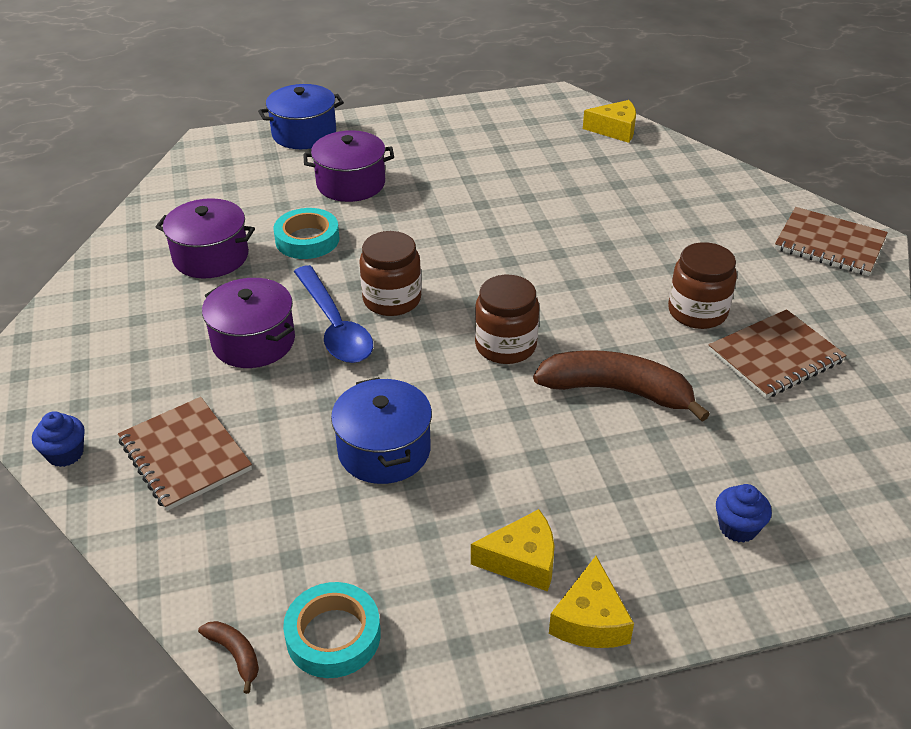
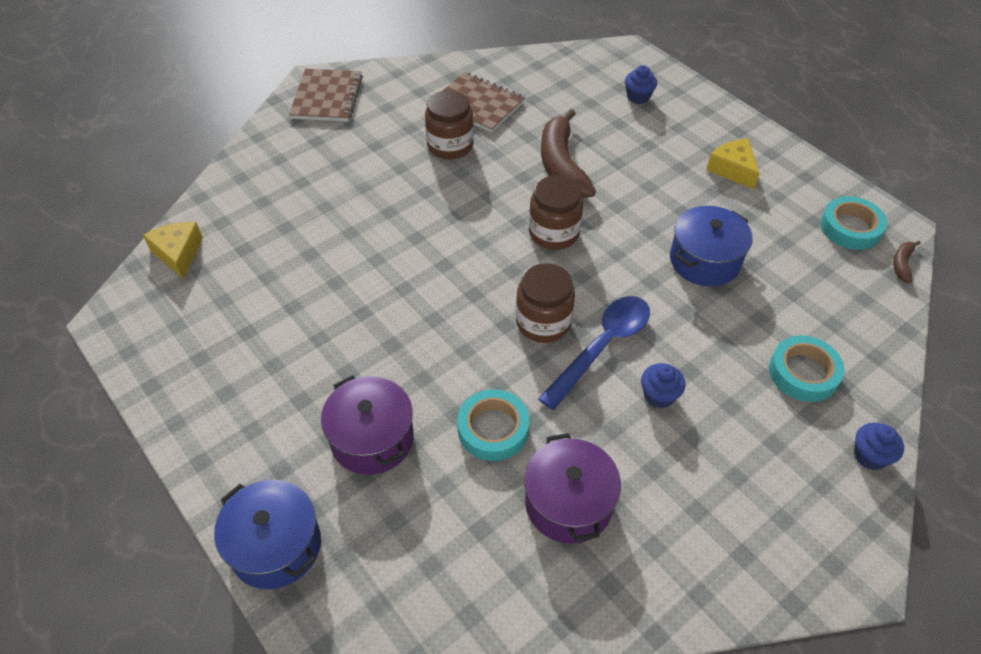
camera: 115 degrees left, 10 degrees up
brown notebook [118,397,252,511] -> turquoise tape [769,335,845,402]
purple pot [202,278,295,368] -> blue cupcake [641,363,686,408]
yellow cheese [549,556,634,648] -> none

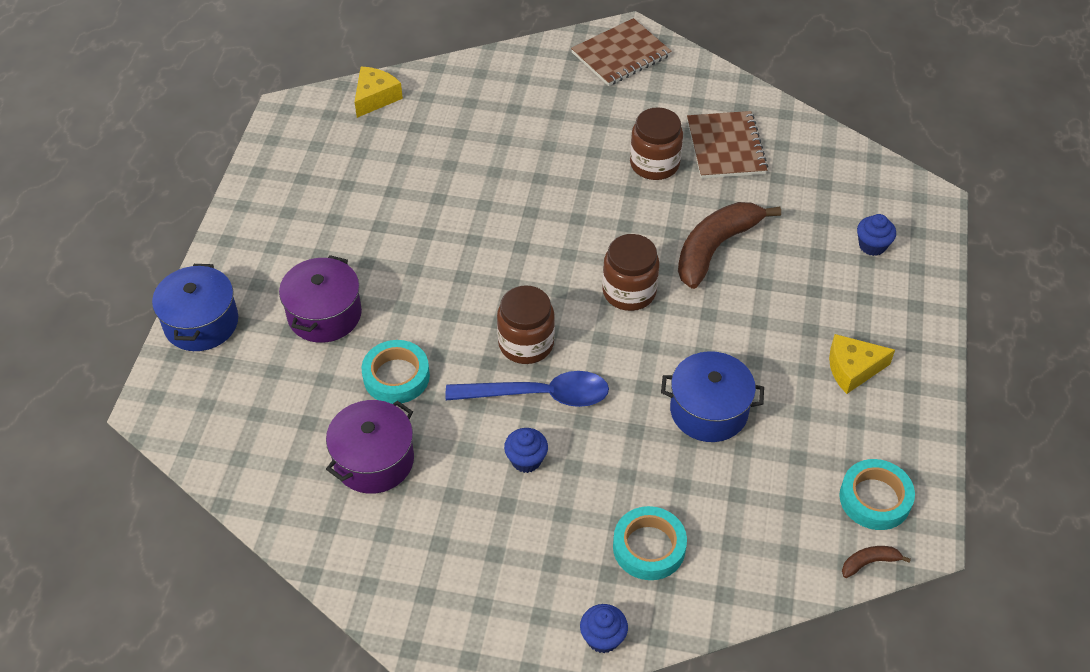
camera: 50 degrees right, 0 degrees up
yellow cheese [706,139,760,189] -> yellow cheese turned 120 degrees counterclockwise [829,334,895,394]

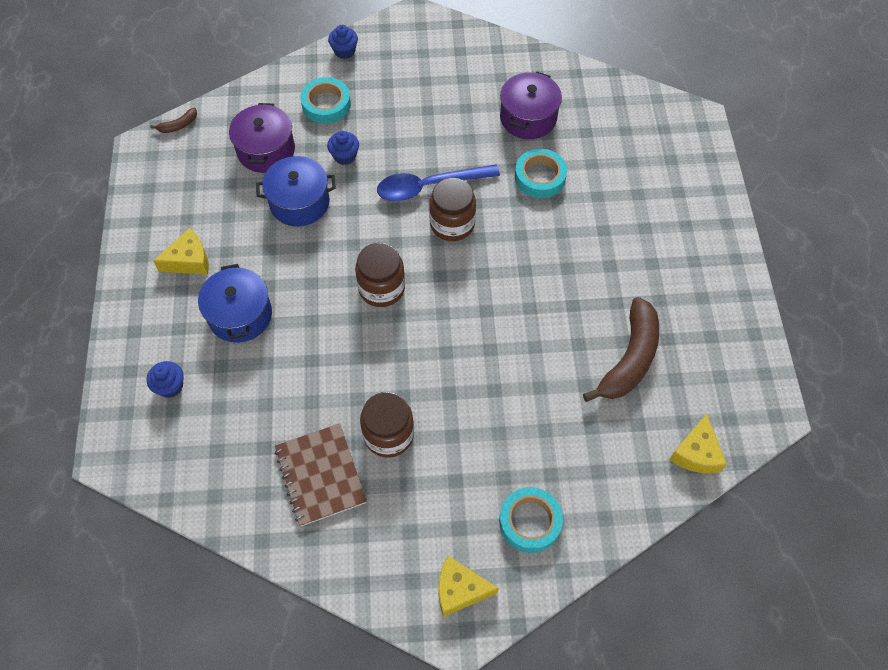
camera: 165 degrees right, 10 degrees up
blue pot [152,264,238,351] -> blue pot moved to [198,264,272,343]
purple pot [279,255,362,343] -> purple pot moved to [229,103,295,173]
blue cupcake [504,428,548,473] -> blue cupcake moved to [327,131,359,165]
brown notebook [571,18,672,86] -> yellow cheese [438,556,499,617]
brown banana [678,202,781,289] -> brown banana moved to [583,297,659,402]
turquoise tape [839,459,915,530] -> turquoise tape moved to [499,487,563,553]

